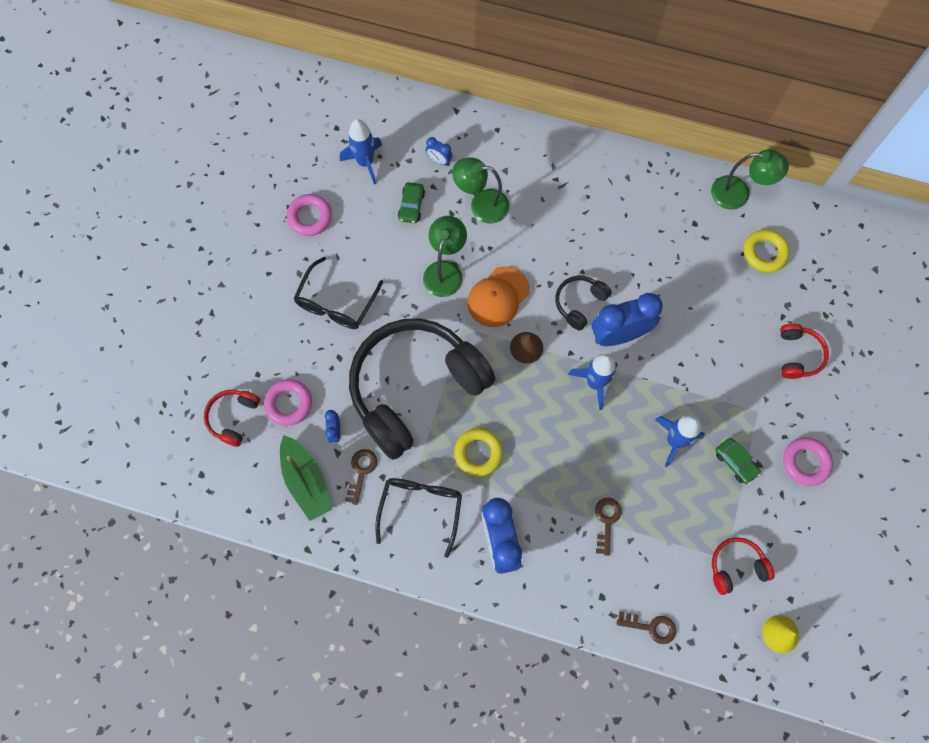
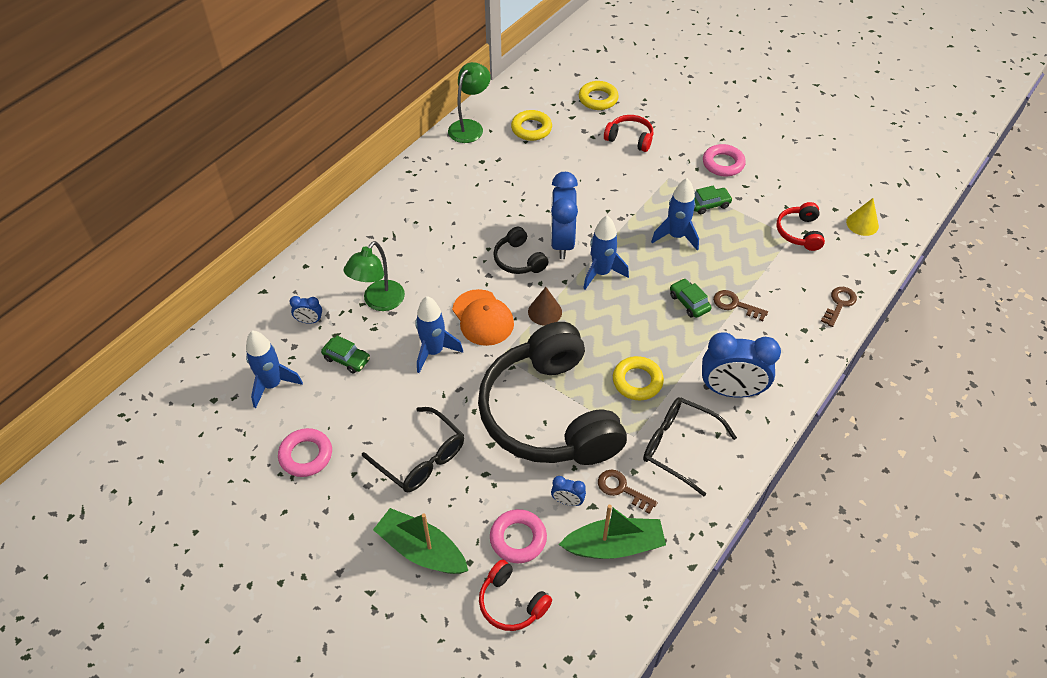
camera: 70 degrees left, 20 degrees down
green lamp [423,216,467,297] -> blue rocket [415,296,463,373]
blue clock [426,137,452,165] -> blue clock turned 45 degrees clockwise [290,296,322,324]
none -> green boat [373,508,468,574]
none -> yellow ring [579,81,619,110]
none -> green car [670,278,712,318]

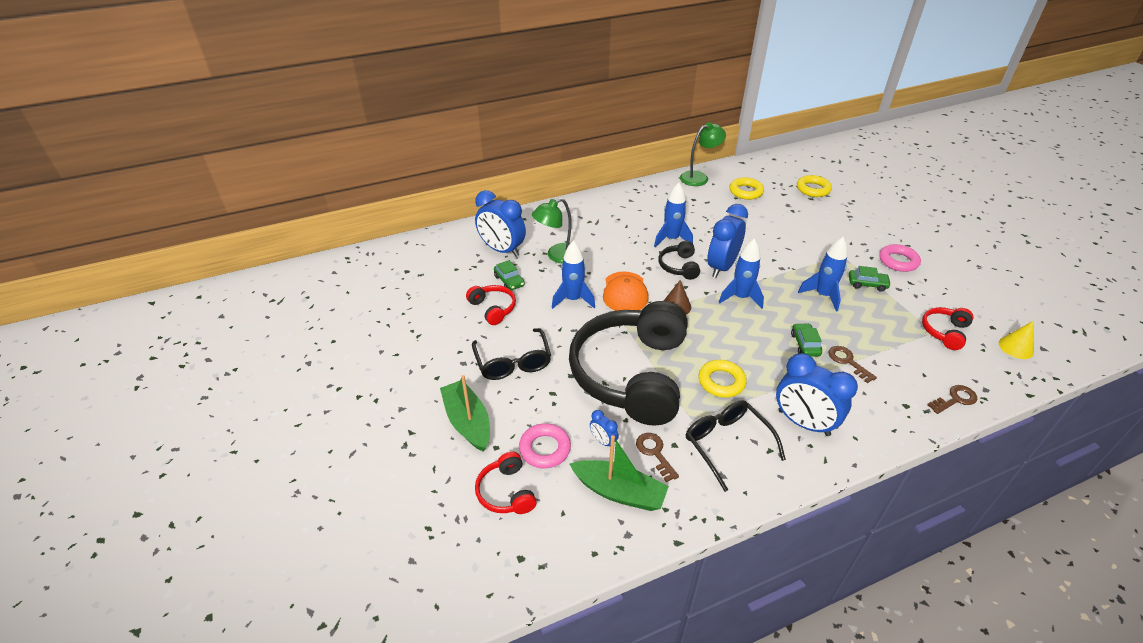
camera: 30 degrees right, 10 degrees down
blue rocket [246,330,303,408] -> blue rocket moved to [654,183,693,247]
pink ring [278,428,332,477] -> none
blue clock [290,296,322,324] -> blue clock [475,190,526,257], size x2.23
red headphones [604,115,654,152] -> red headphones moved to [466,285,516,325]

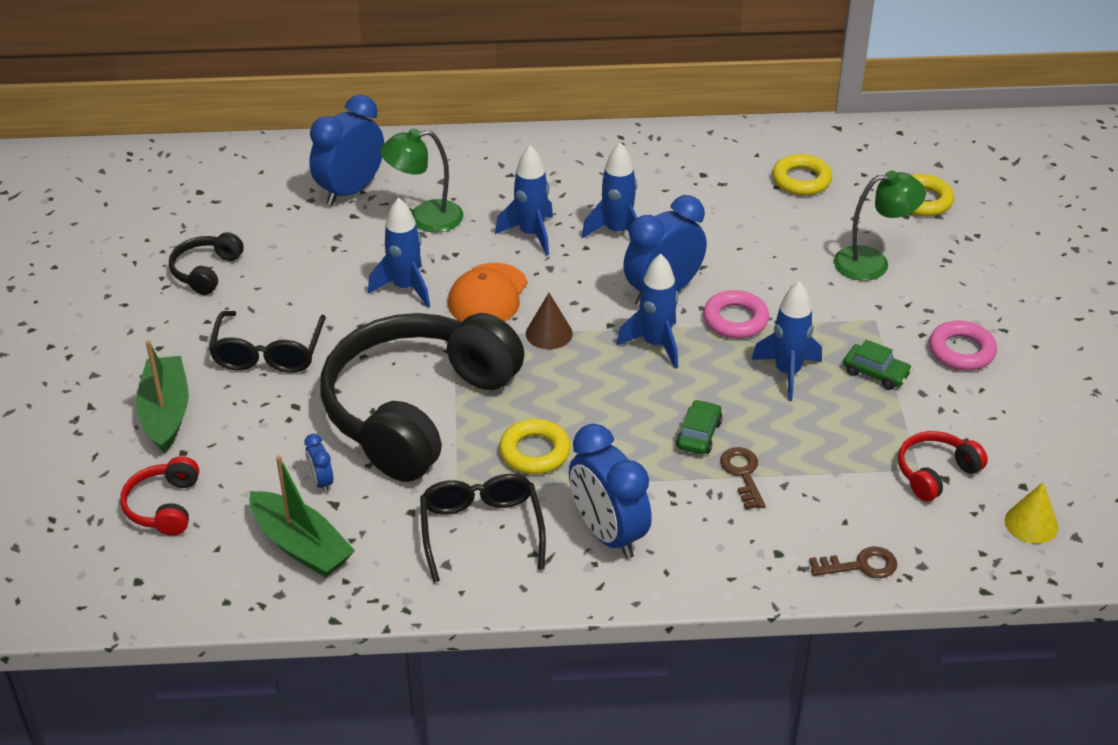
camera: 20 degrees right, 0 degrees up
red headphones [466,285,516,325] -> none
blue clock [475,190,526,257] -> blue clock turned 75 degrees clockwise [309,95,384,205]
green car [494,260,525,290] -> none
pink ring [519,423,571,468] -> pink ring moved to [703,290,769,339]
brown key [636,433,679,482] -> none
black headphones [658,241,700,280] -> black headphones moved to [169,232,244,295]
green lamp [680,122,726,186] -> green lamp moved to [834,171,926,281]
none -> blue rocket [495,145,553,256]

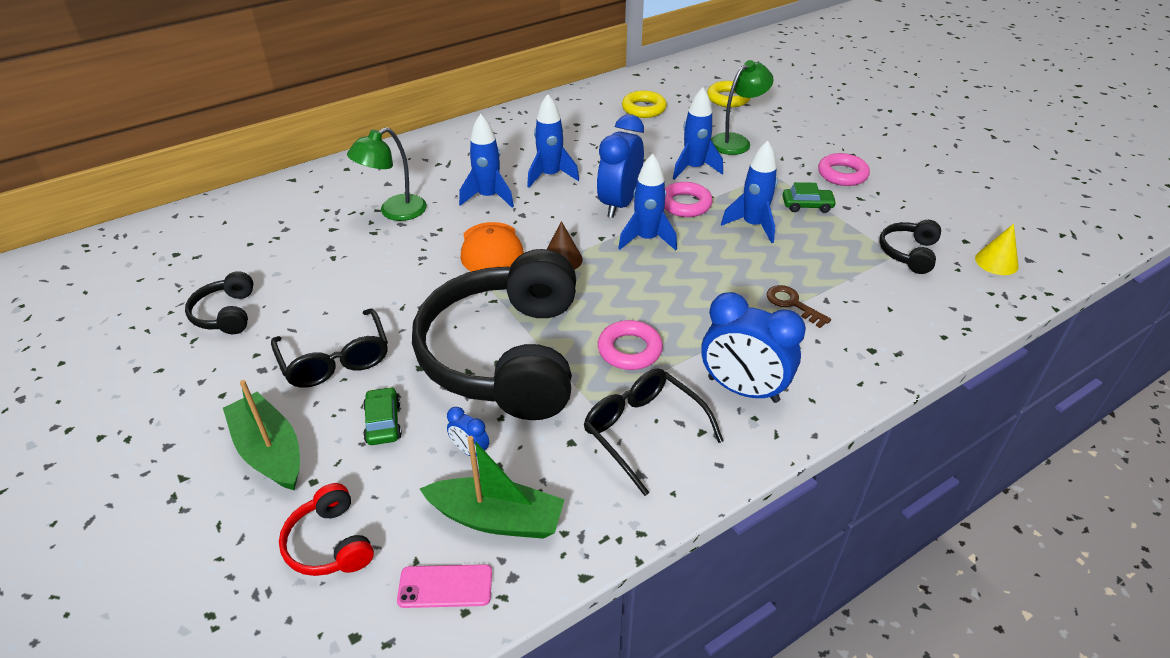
camera: 30 degrees left, 0 degrees up
blue clock [309,95,384,205] -> none
blue rocket [368,198,430,308] -> blue rocket moved to [673,87,723,180]
yellow ring [499,419,571,474] -> pink ring [598,320,663,370]
green car [676,400,723,455] -> green car moved to [363,387,402,445]
brown key [809,546,897,578] -> none
red headphones [898,431,988,501] -> black headphones [879,220,941,274]
none -> pink phone [397,564,492,608]

